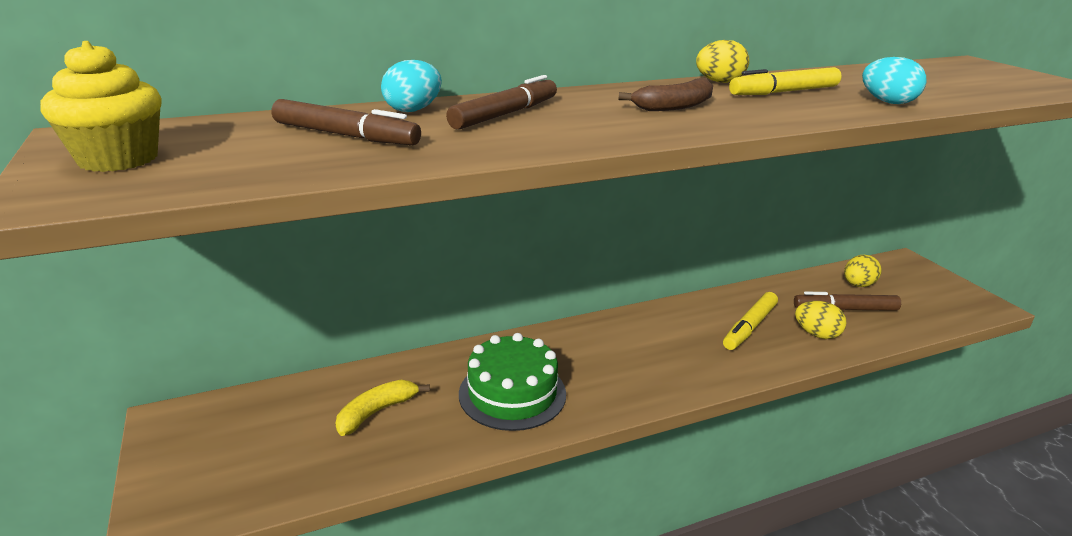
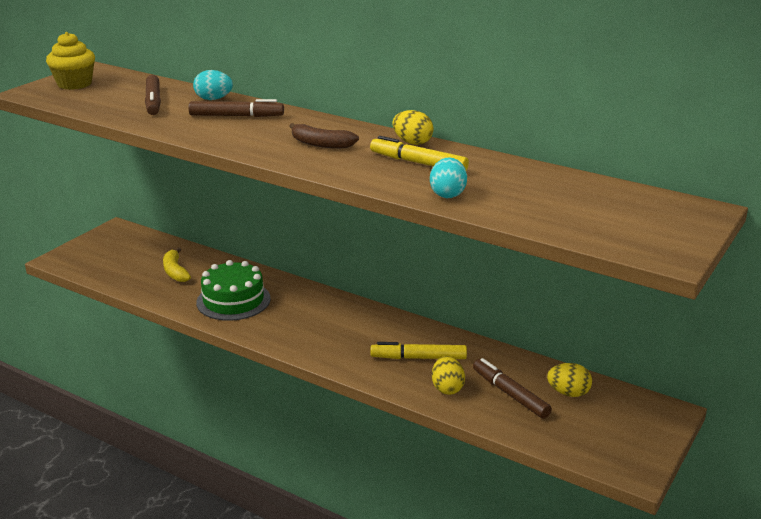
camera: 55 degrees right, 0 degrees up
yellow banana [335,380,430,436] -> yellow banana turned 120 degrees counterclockwise [163,247,191,282]

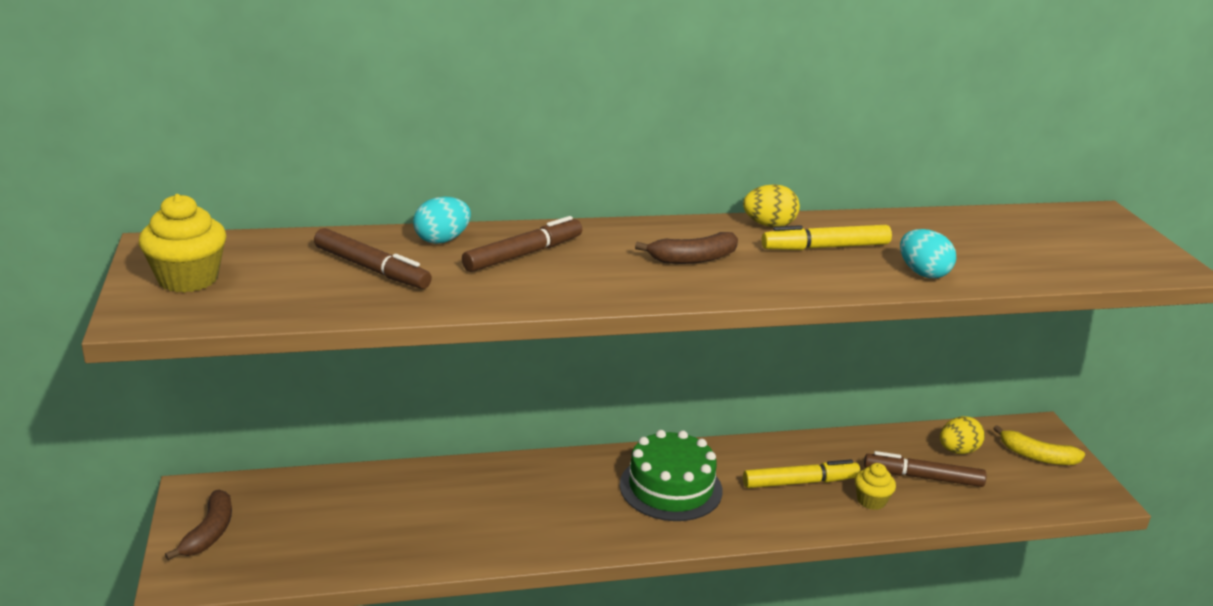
camera: 45 degrees left, 0 degrees up
yellow banana [163,247,191,282] -> yellow banana moved to [993,425,1085,465]
green cake [196,260,271,321] -> green cake moved to [620,430,722,521]
yellow marker [370,342,467,359] -> yellow marker turned 150 degrees counterclockwise [743,460,860,488]
yellow egg [432,356,465,395] -> yellow cupcake [855,463,896,510]
none -> brown banana [165,490,232,560]

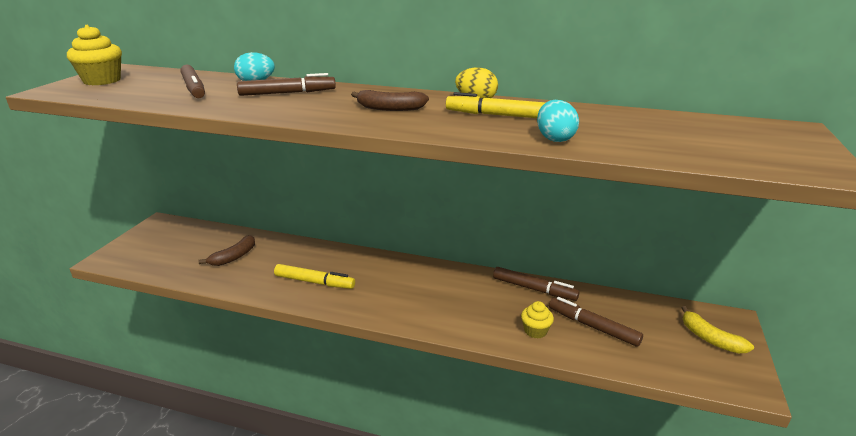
camera: 30 degrees right, 0 degrees up
brown banana [165,490,232,560] -> brown banana moved to [198,235,255,266]
green cake [620,430,722,521] -> none
yellow marker [743,460,860,488] -> yellow marker moved to [274,264,355,289]
yellow egg [940,416,985,454] -> none
none -> brown marker [493,267,580,301]

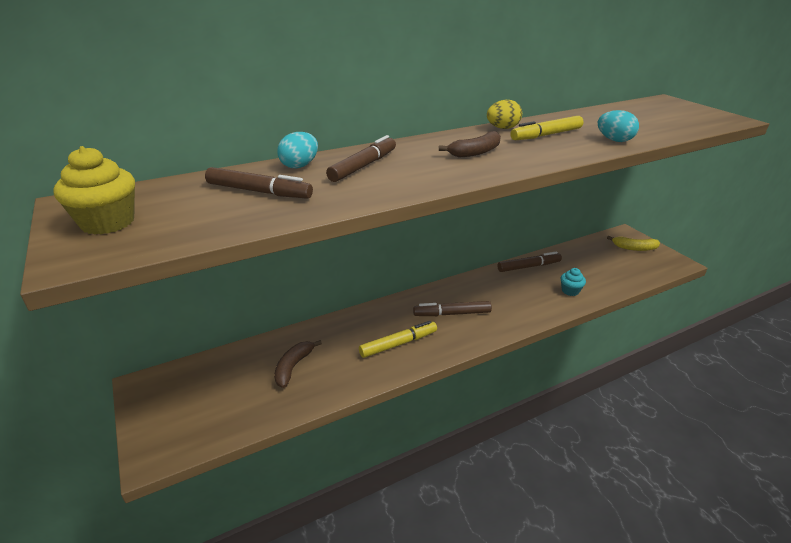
camera: 45 degrees left, 5 degrees up
brown banana [198,235,255,266] -> brown banana turned 150 degrees counterclockwise [274,340,322,388]
yellow cupcake [521,301,554,339] -> turquoise cupcake [561,268,586,296]
brown marker [549,297,643,347] -> brown marker moved to [413,301,492,316]

